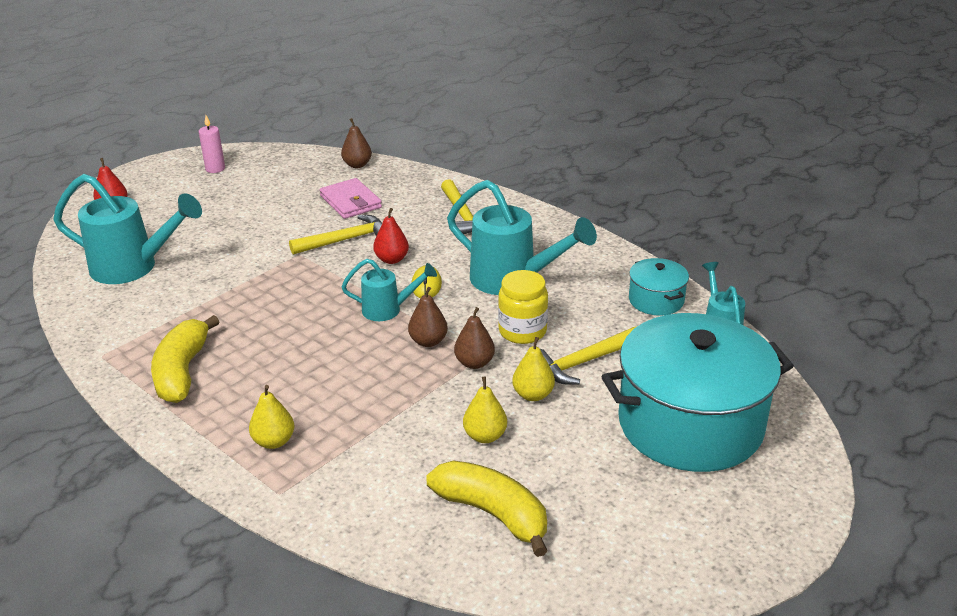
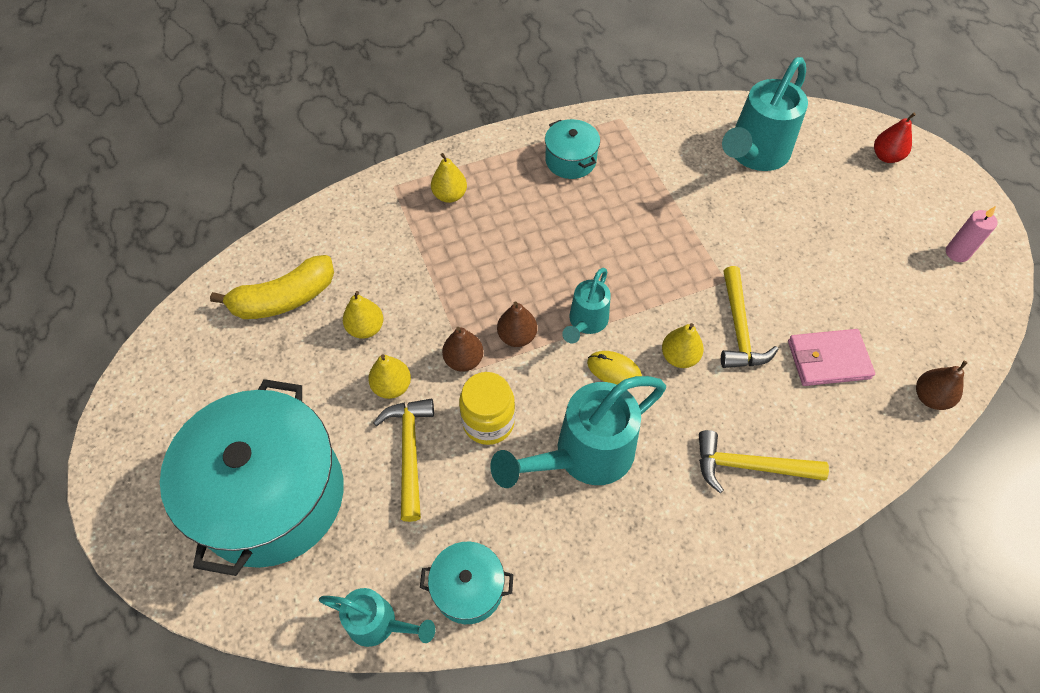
camera: 115 degrees right, 25 degrees up
yellow banana [151,315,219,403] -> turquoise pot [545,119,600,179]
red pear [373,208,409,264] -> yellow pear [662,323,704,368]

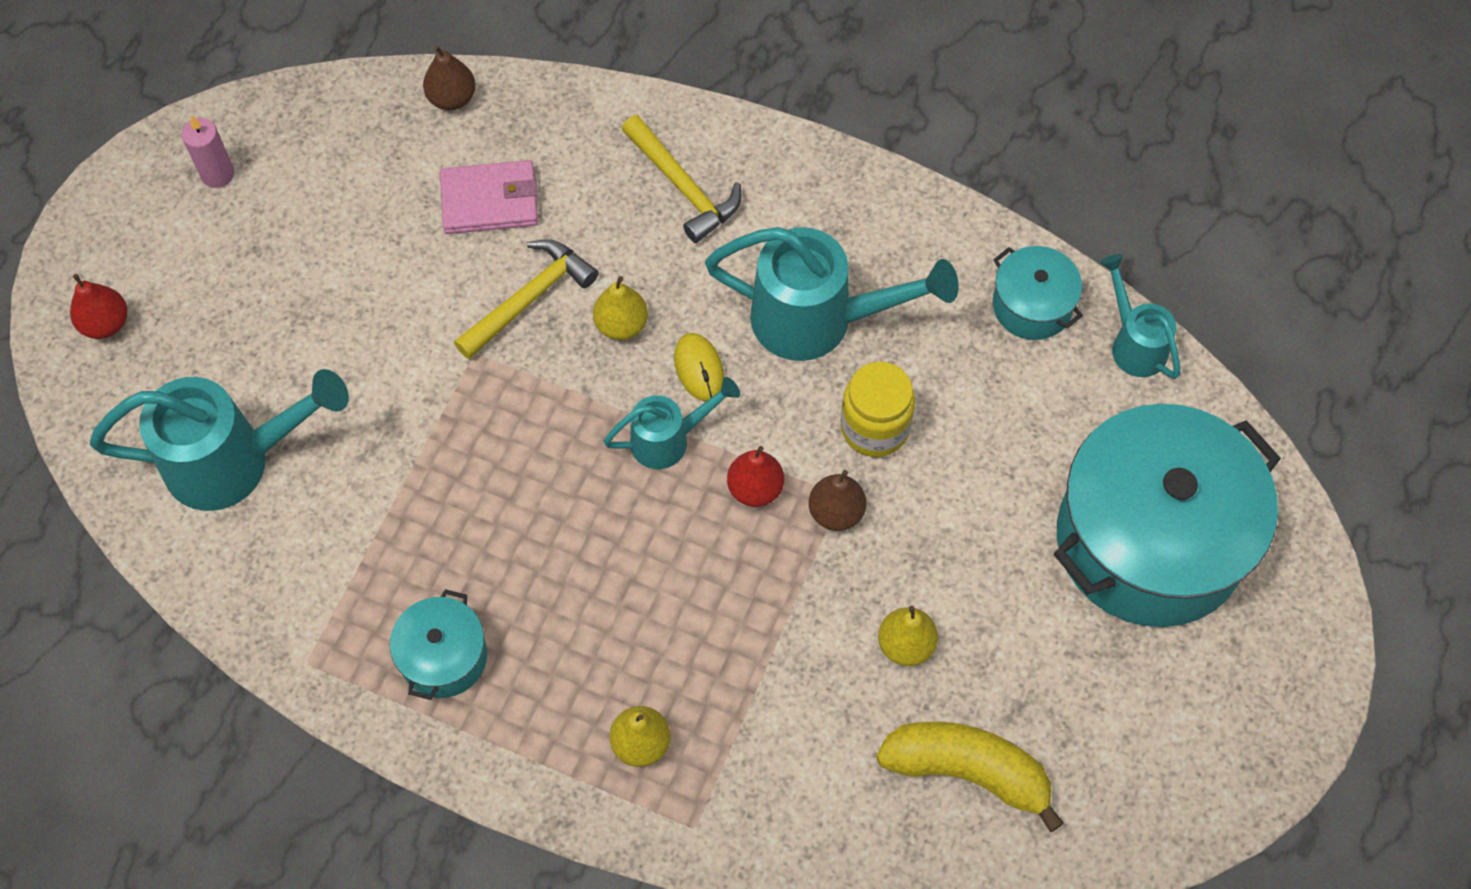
camera: 135 degrees left, 5 degrees up
yellow pear [368,354,411,399] -> none
yellow hammer [374,399,434,522] -> none
brown pear [497,302,537,347] -> red pear [727,446,784,507]
pink wallet [788,329,875,386] -> pink wallet turned 45 degrees counterclockwise [440,160,538,234]

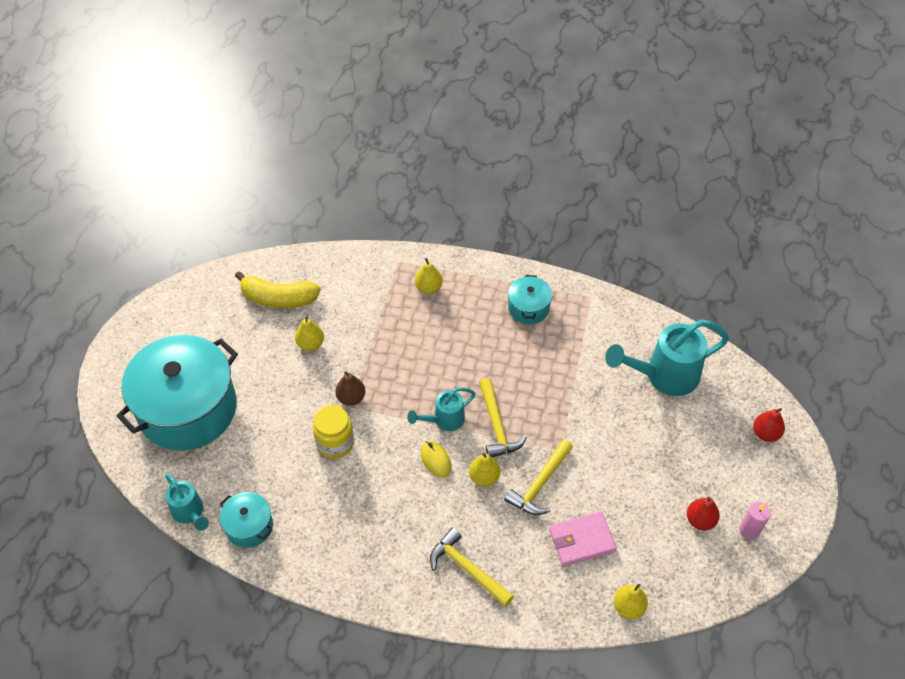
camera: 170 degrees right, 10 degrees down
brown pear [423,45,476,110] -> yellow pear [614,584,648,619]
turquoise watering can [705,227,959,361] -> none
red pear [727,446,784,507] -> red pear moved to [687,497,720,530]
none -> yellow hammer [479,378,527,458]

